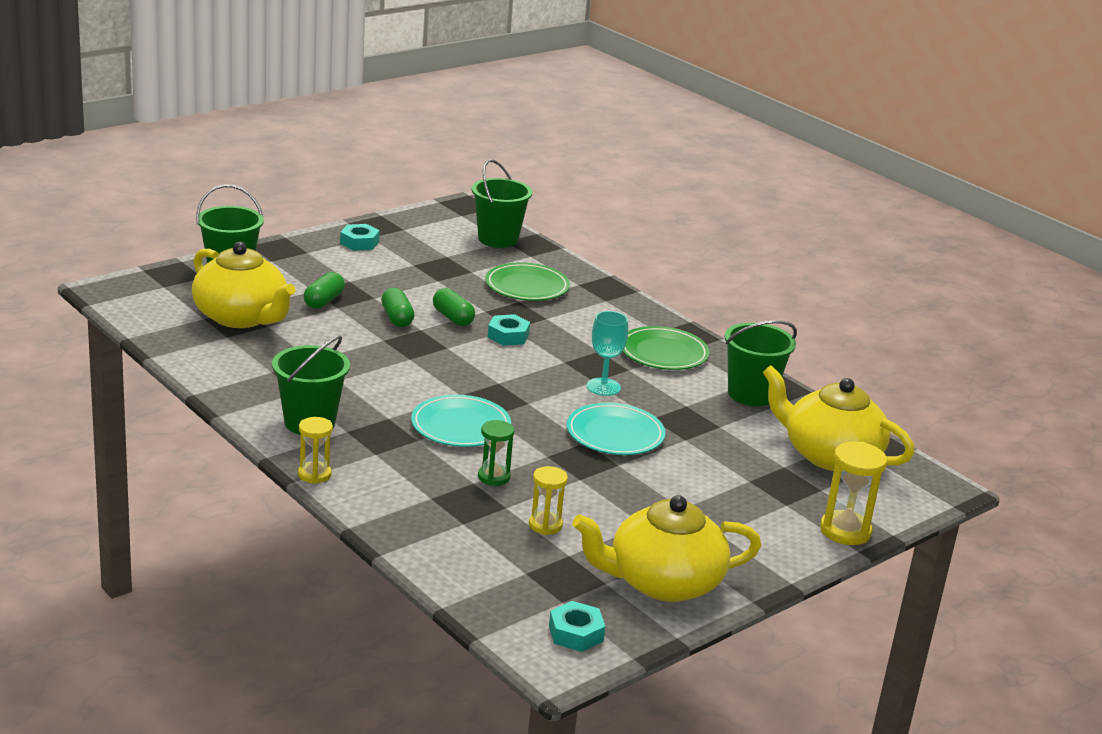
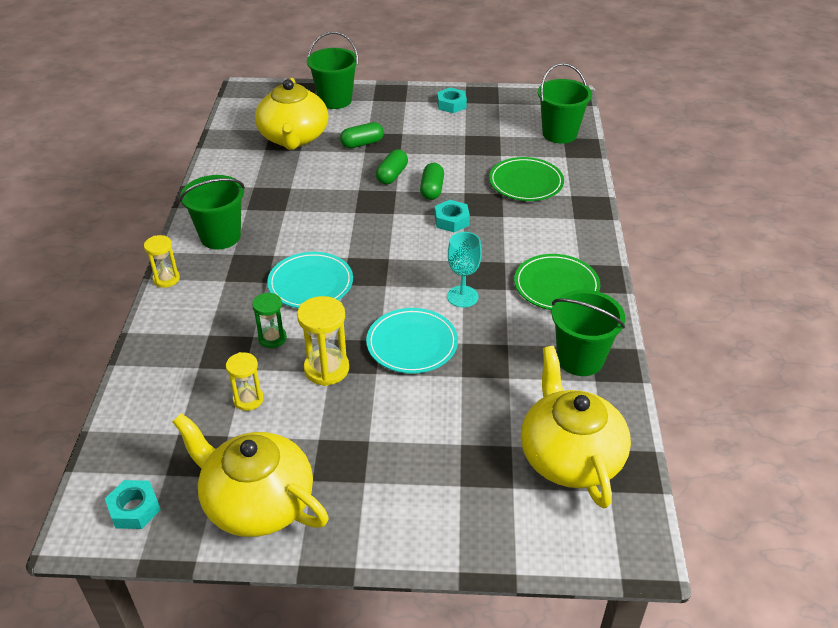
camera: 45 degrees right, 15 degrees up
yellow hourglass [820,442,887,545] -> yellow hourglass moved to [297,296,349,386]

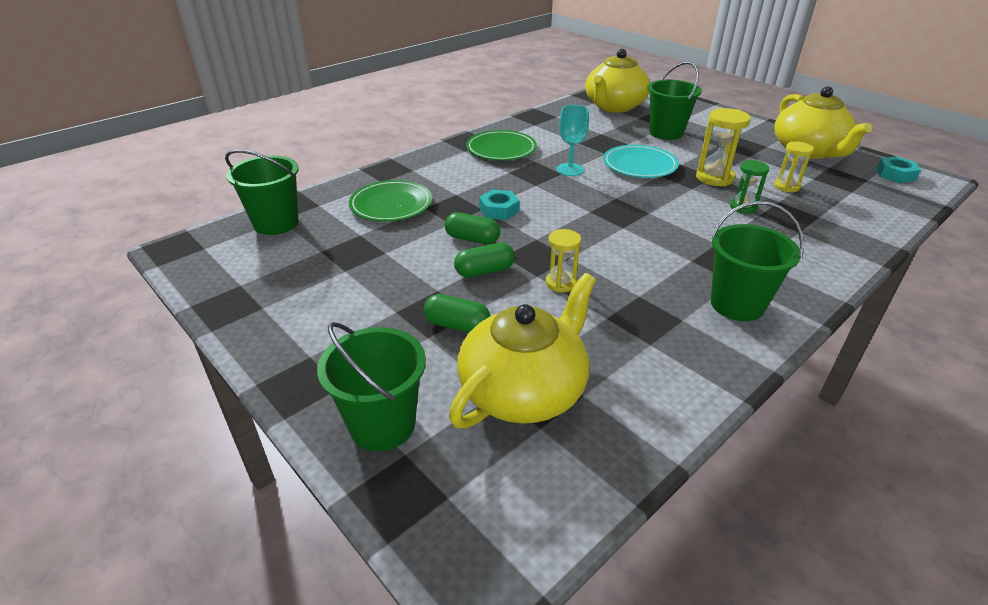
camera: 135 degrees left, 5 degrees down
yellow hourglass [144,235,180,288] -> yellow hourglass moved to [546,229,581,292]
turquoise plate [267,252,353,308] -> none
green capsule [420,163,444,200] -> green capsule turned 60 degrees clockwise [445,213,500,244]
turquoise nut [437,88,467,113] -> none
green bucket [552,290,625,376] -> green bucket moved to [648,61,702,140]

